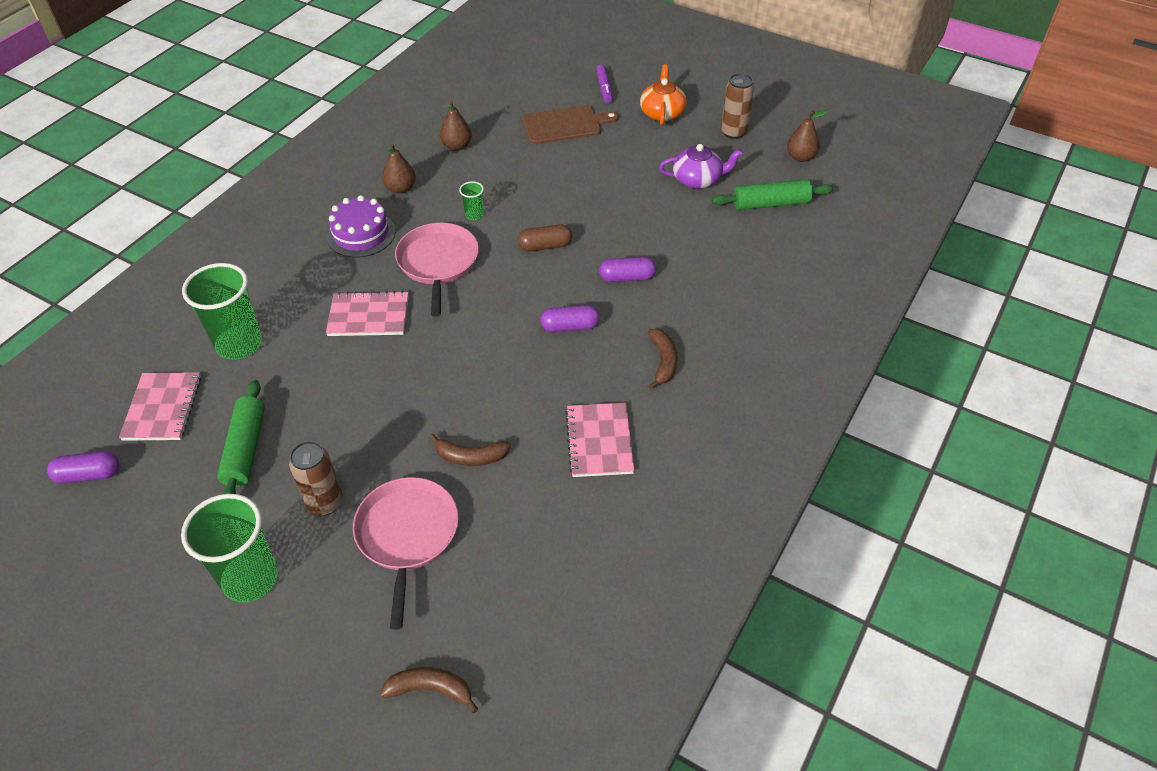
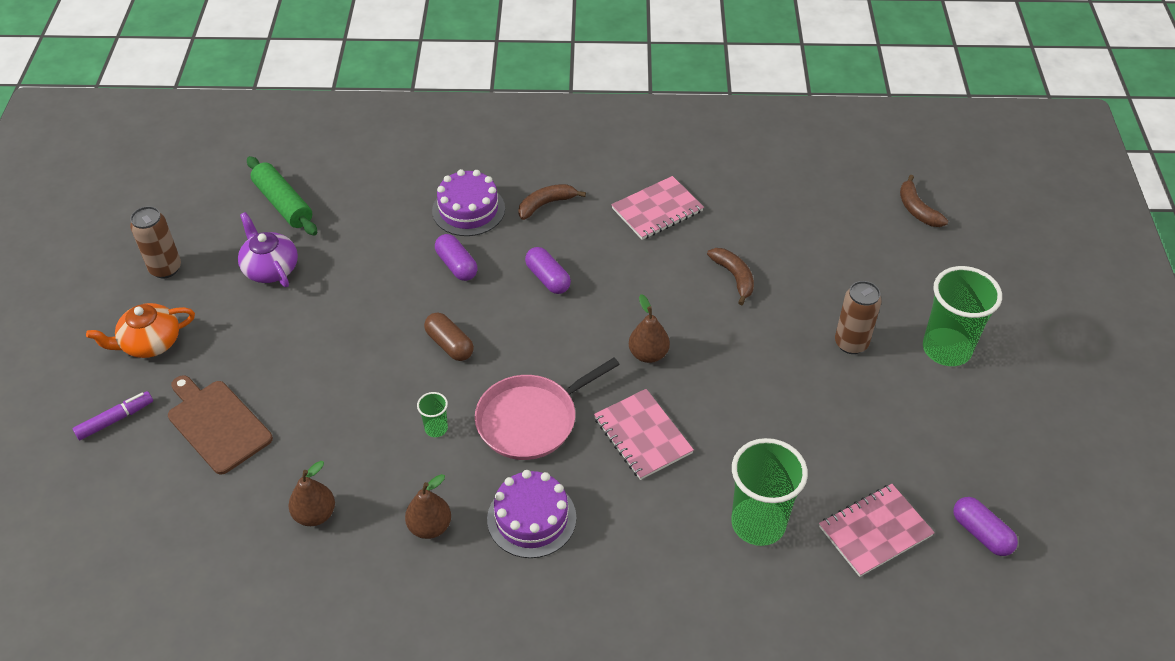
camera: 120 degrees left, 0 degrees up
green rolling pin [217,380,265,494] -> none
pink pan [353,477,459,630] -> none
brown pear [787,110,828,162] -> brown pear moved to [629,294,670,363]
none -> purple cake [432,169,505,236]

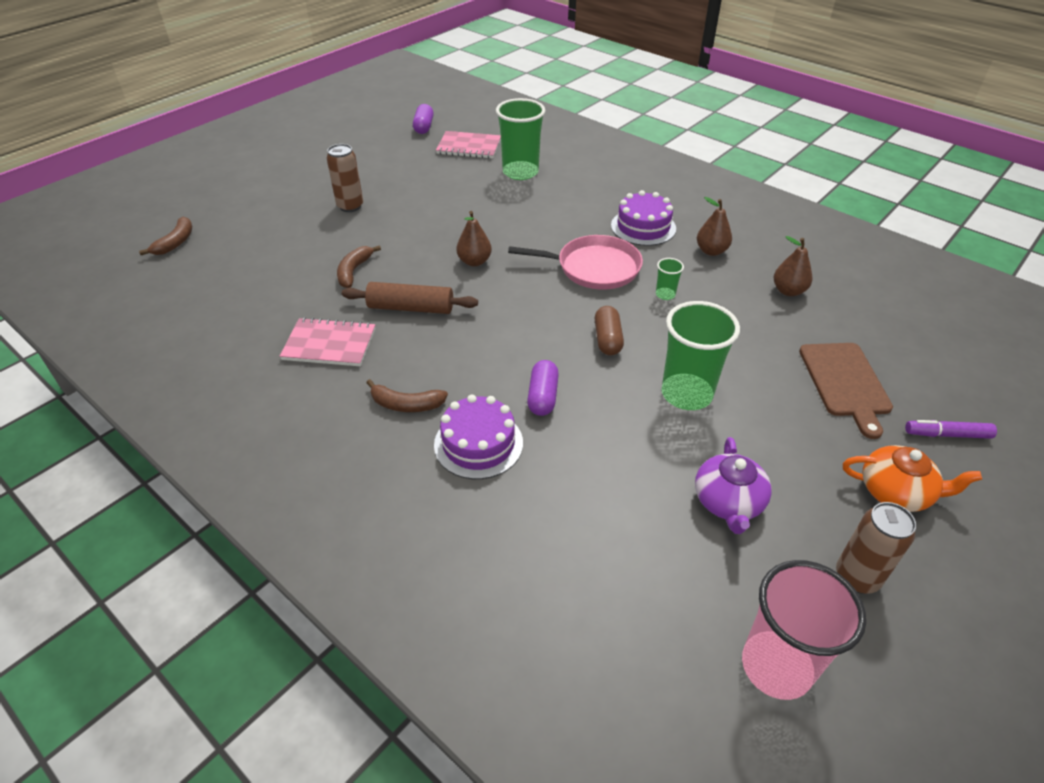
camera: 140 degrees left, 5 degrees down
green rolling pin [247,156,317,236] -> none
purple capsule [525,247,571,294] -> none
pink notebook [594,389,694,480] -> none
green cup [923,266,1002,366] -> green cup moved to [662,301,740,410]
none -> brown rolling pin [342,282,478,314]
none -> pink cup [742,560,866,700]

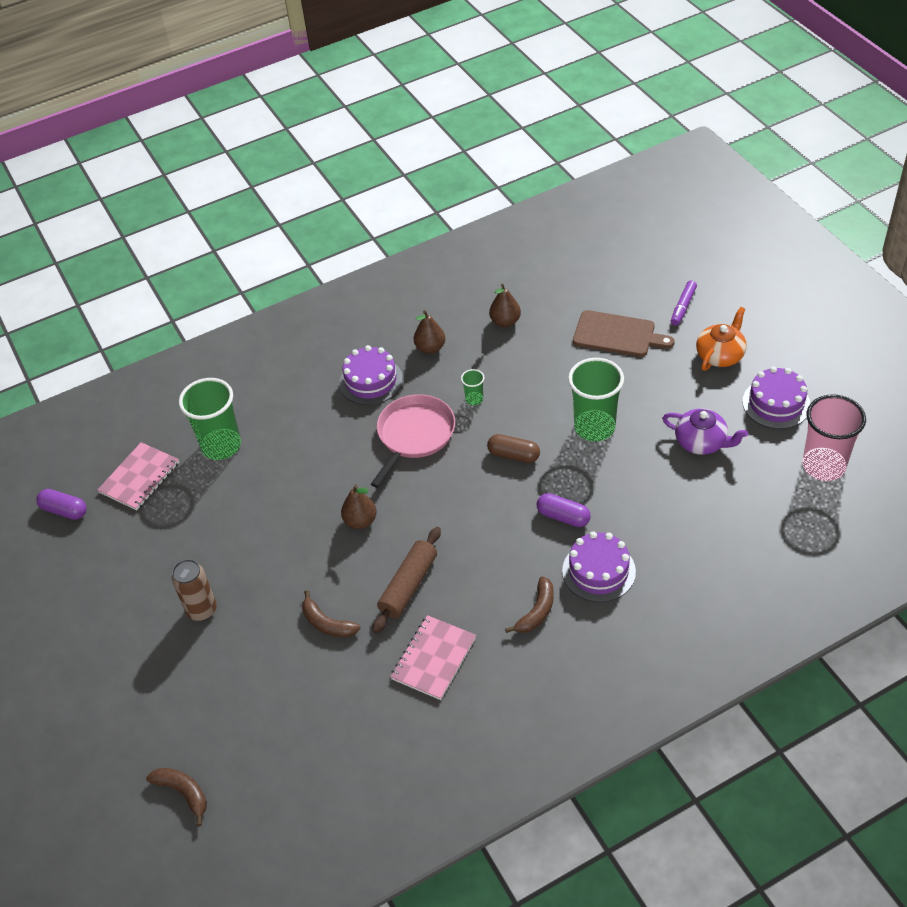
camera: 65 degrees left, 5 degrees up
brown can [836,502,916,594] -> purple cake [742,366,811,429]

